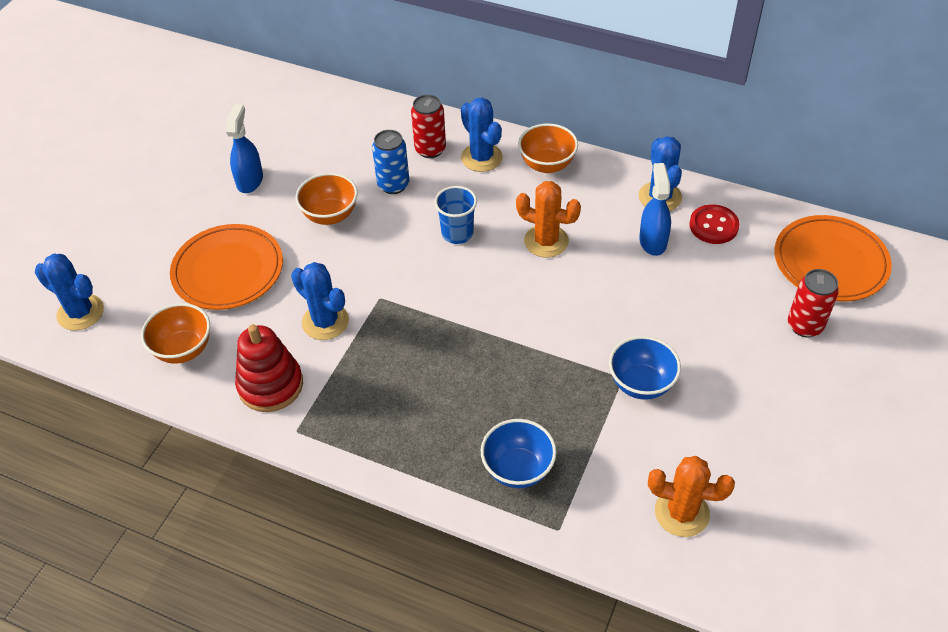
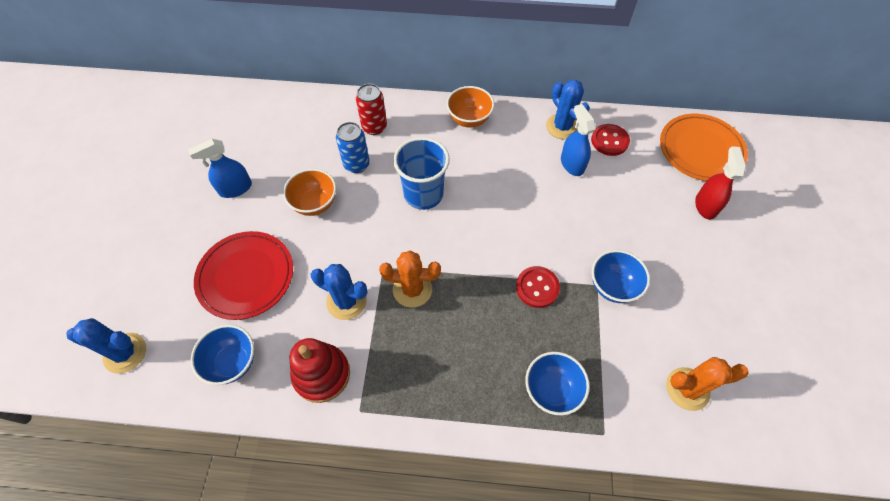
camera: 20 degrees left, 10 degrees up
orange bowl [141,303,210,364] -> blue bowl [191,324,254,385]
orange plate [170,224,283,310] -> red plate [194,231,293,320]
blue spray bottle [226,104,263,193] -> blue spray bottle turned 105 degrees counterclockwise [188,139,252,198]
blue cup [434,186,477,244] -> blue cup [393,137,450,210], size x1.52
blue cactus [461,97,503,172] -> none
orange cactus [516,181,581,257] -> orange cactus moved to [379,250,441,308]
red can [788,269,839,337] -> red spray bottle [695,146,746,219]
none -> red button [516,266,560,308]

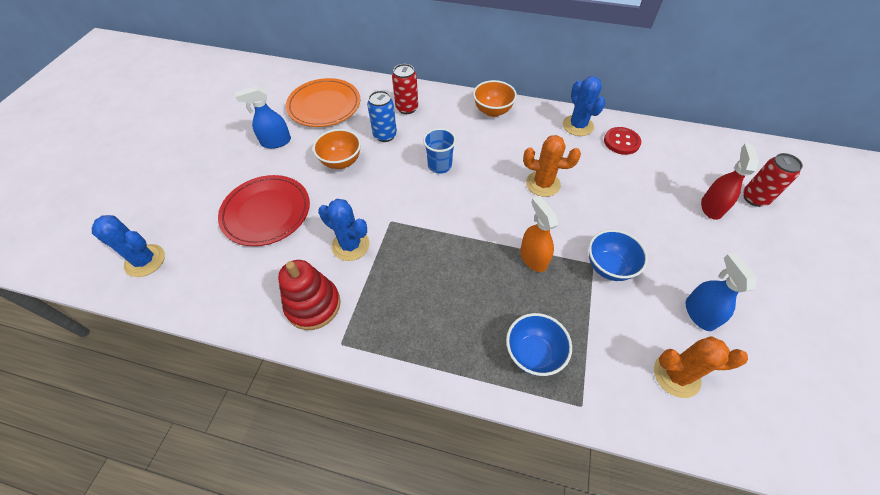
camera: 10 degrees right, 5 degrees down
blue bowl [191,324,254,385] -> none
orange cactus [379,250,441,308] -> orange cactus moved to [523,135,581,197]
blue cup [393,137,450,210] -> blue cup [423,128,456,174], size x0.66
red button [516,266,560,308] -> orange spray bottle [520,196,559,272]
blue spray bottle [561,104,596,176] -> blue spray bottle moved to [686,253,756,331]
orange plate [660,114,748,181] -> orange plate moved to [286,78,360,127]
none -> red can [743,153,803,207]

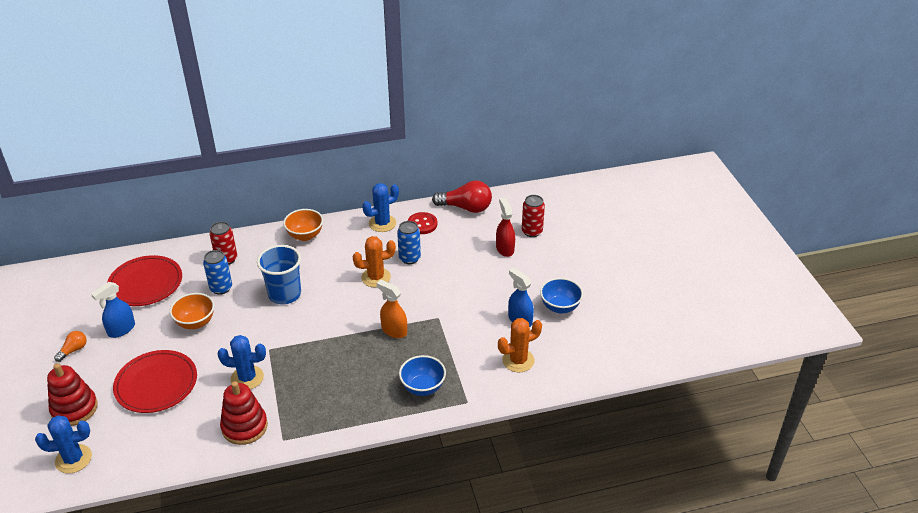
camera: 30 degrees left, 15 degrees down
orange plate [286,78,360,127] -> red plate [107,255,182,306]
blue cup [423,128,456,174] -> blue cup [257,245,301,305], size x1.52
blue cactus [563,76,605,136] -> blue cactus turned 75 degrees counterclockwise [362,183,399,232]
blue bowl [589,229,648,281] -> blue bowl moved to [540,278,583,313]
none -> red stacking toy [47,363,98,426]
none -> orange light bulb [54,331,87,362]
none -> blue can [397,221,421,264]
none -> red light bulb [432,180,492,213]

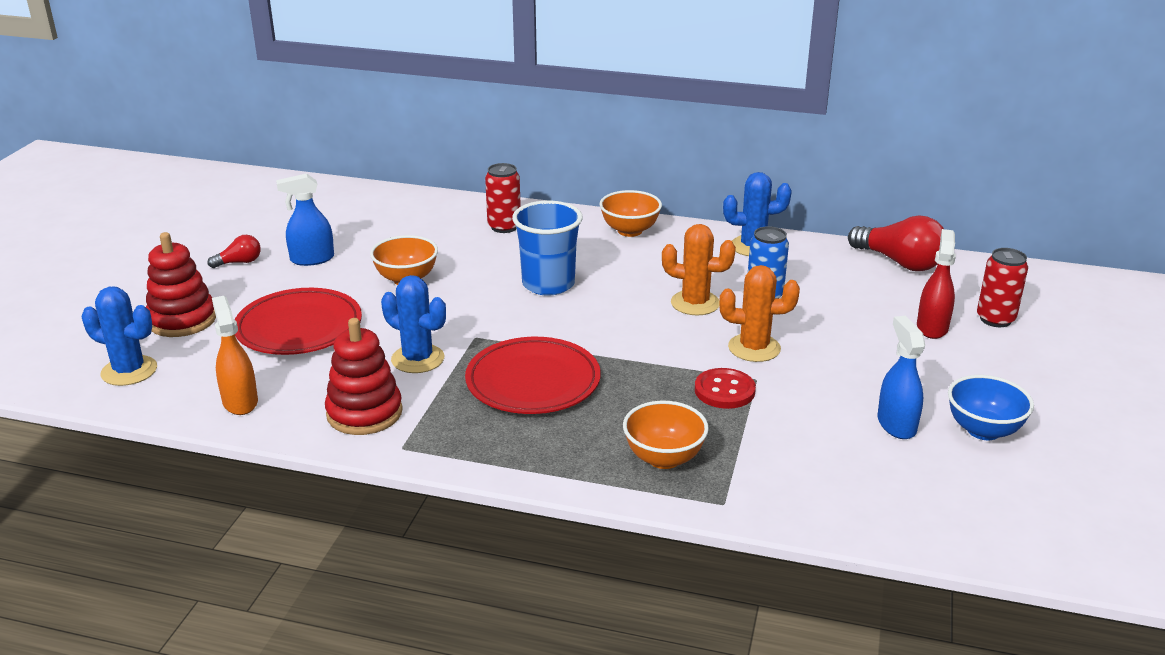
camera: 30 degrees right, 10 degrees down
orange light bulb [54,331,87,362] -> red light bulb [208,235,261,268]
red plate [107,255,182,306] -> red plate moved to [465,337,601,414]
blue can [203,250,232,295] -> none
orange spray bottle [376,280,407,338] -> orange spray bottle moved to [212,296,258,415]
blue bowl [399,355,446,396] -> orange bowl [623,401,709,469]
red button [407,212,437,234] -> red button moved to [695,368,756,409]
orange cactus [498,318,542,372] -> orange cactus moved to [719,265,800,362]

